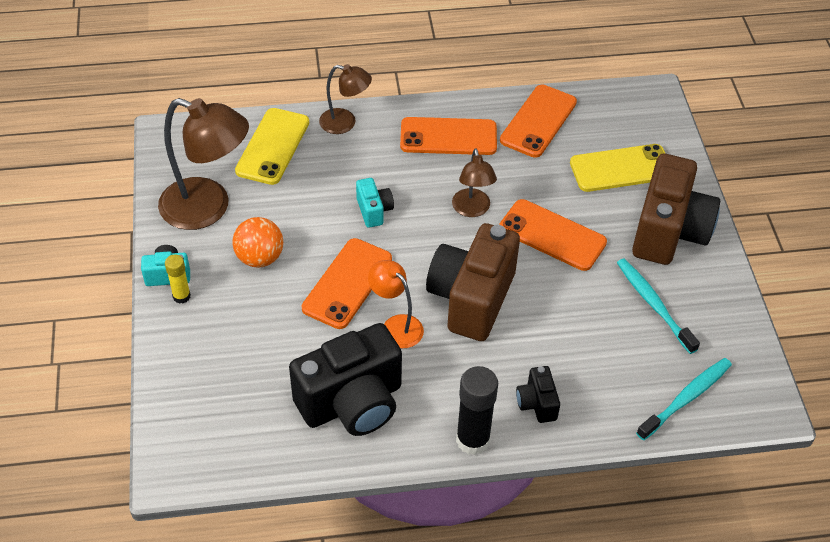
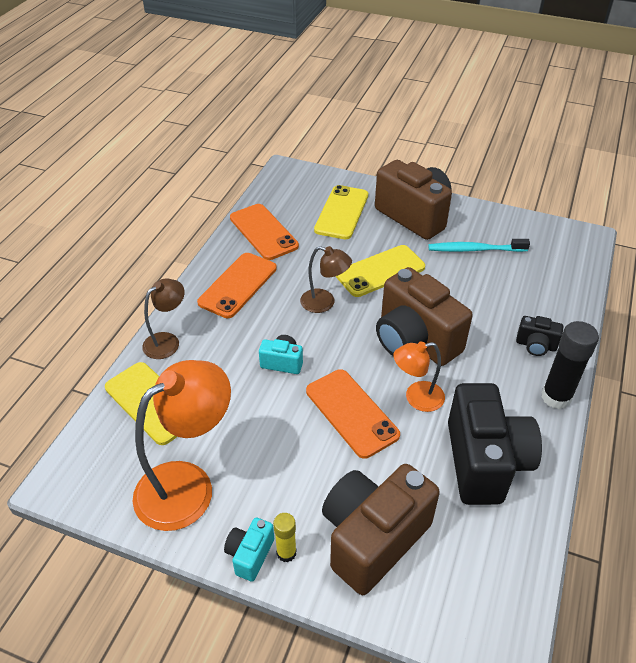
camera: 60 degrees left, 5 degrees down
brown lamp [158,98,249,230] -> orange lamp [133,360,231,531]
orange ball [232,217,283,268] -> none
orange phone [499,199,607,271] -> yellow phone [336,245,425,297]
turquoise toothbrush [636,358,732,440] -> none
none -> brown camera [322,464,440,595]

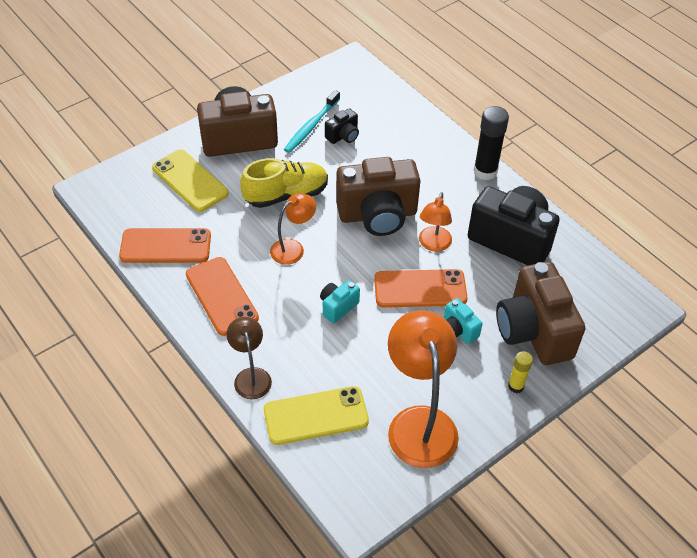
camera: 60 degrees left, 5 degrees up
turquoise camera [224,518,274,582] -> turquoise camera moved to [444,298,482,344]
brown lamp [300,246,352,313] -> orange lamp [270,193,316,265]
yellow phone [336,245,425,297] -> yellow shoe [240,158,328,208]
black camera [516,316,563,356] -> black camera moved to [325,108,359,144]

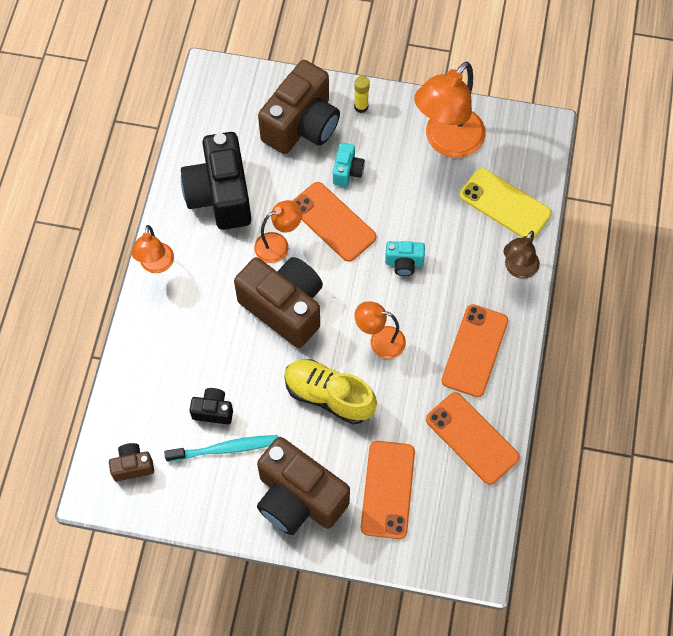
camera: 130 degrees left, 15 degrees up
yellow phone [152,150,229,212] -> orange phone [361,441,415,539]
black glue stick [473,106,509,180] -> orange lamp [131,225,174,273]
none -> brown camera [109,443,154,481]

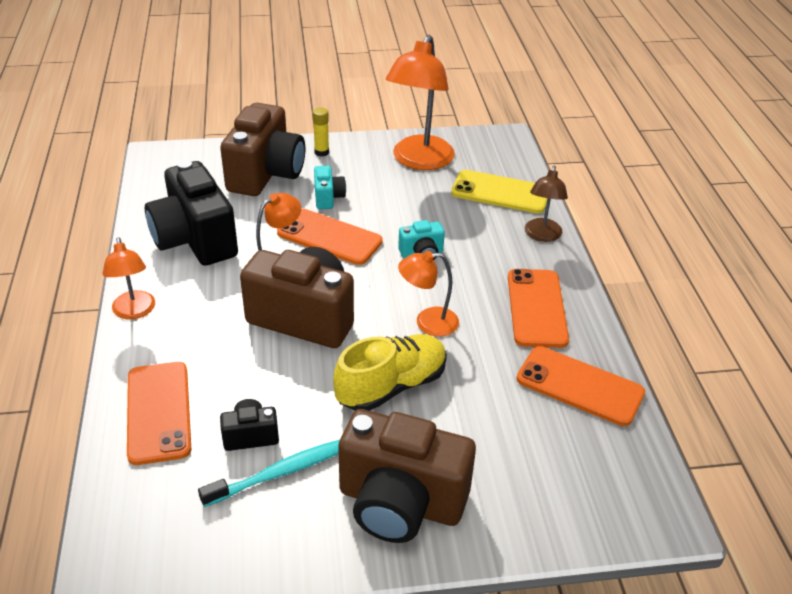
camera: 20 degrees left, 25 degrees down
brown camera [109,443,154,481] -> none
yellow shoe [284,360,377,424] -> yellow shoe turned 135 degrees clockwise [333,334,447,411]
orange phone [361,441,415,539] -> orange phone moved to [127,362,191,465]

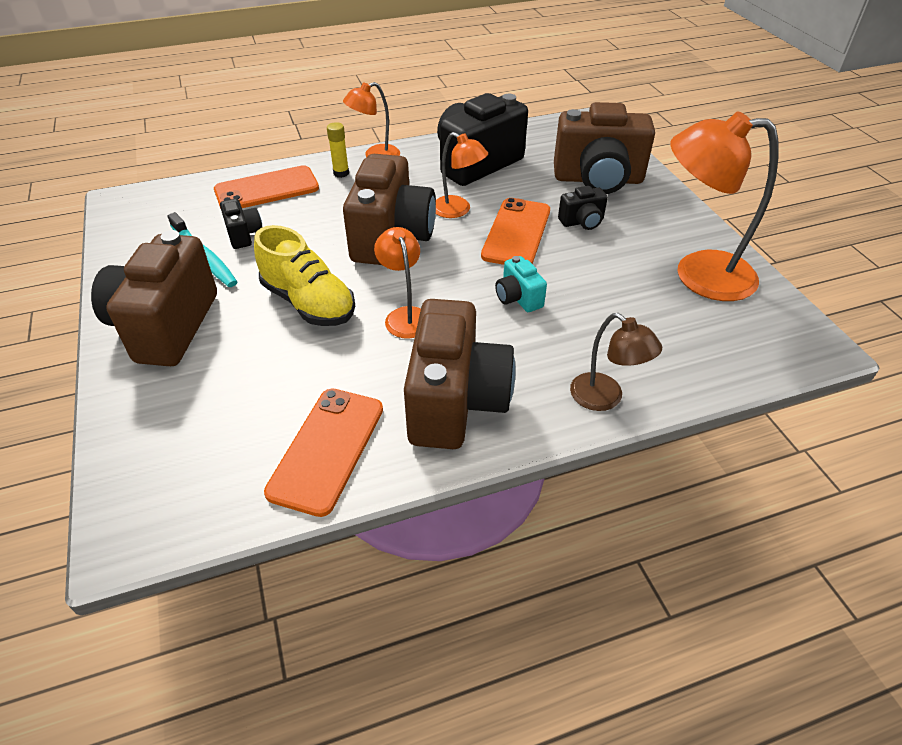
camera: 80 degrees right, 5 degrees up
yellow glue stick [313,107,329,157] -> yellow glue stick moved to [327,122,349,178]
turquoise camera [314,166,346,209] -> black camera [558,186,608,230]
yellow phone [451,170,547,213] -> none
orange phone [508,269,569,348] -> brown camera [404,299,516,449]
brown lamp [525,166,568,242] -> brown lamp turned 135 degrees counterclockwise [570,313,662,411]

